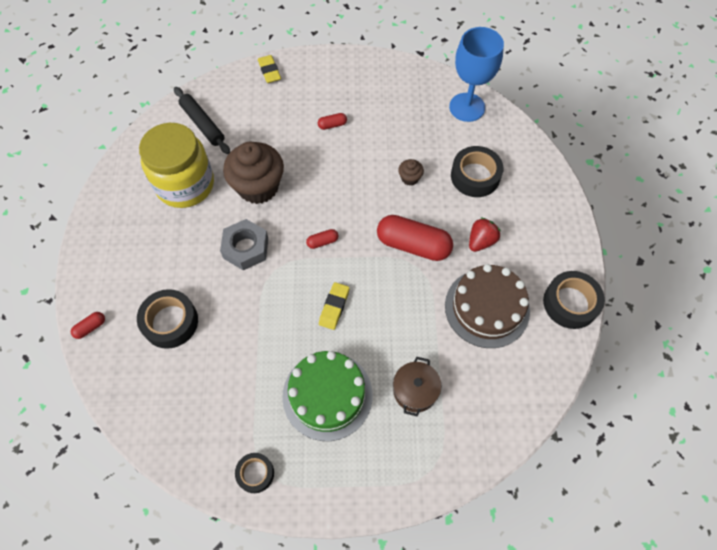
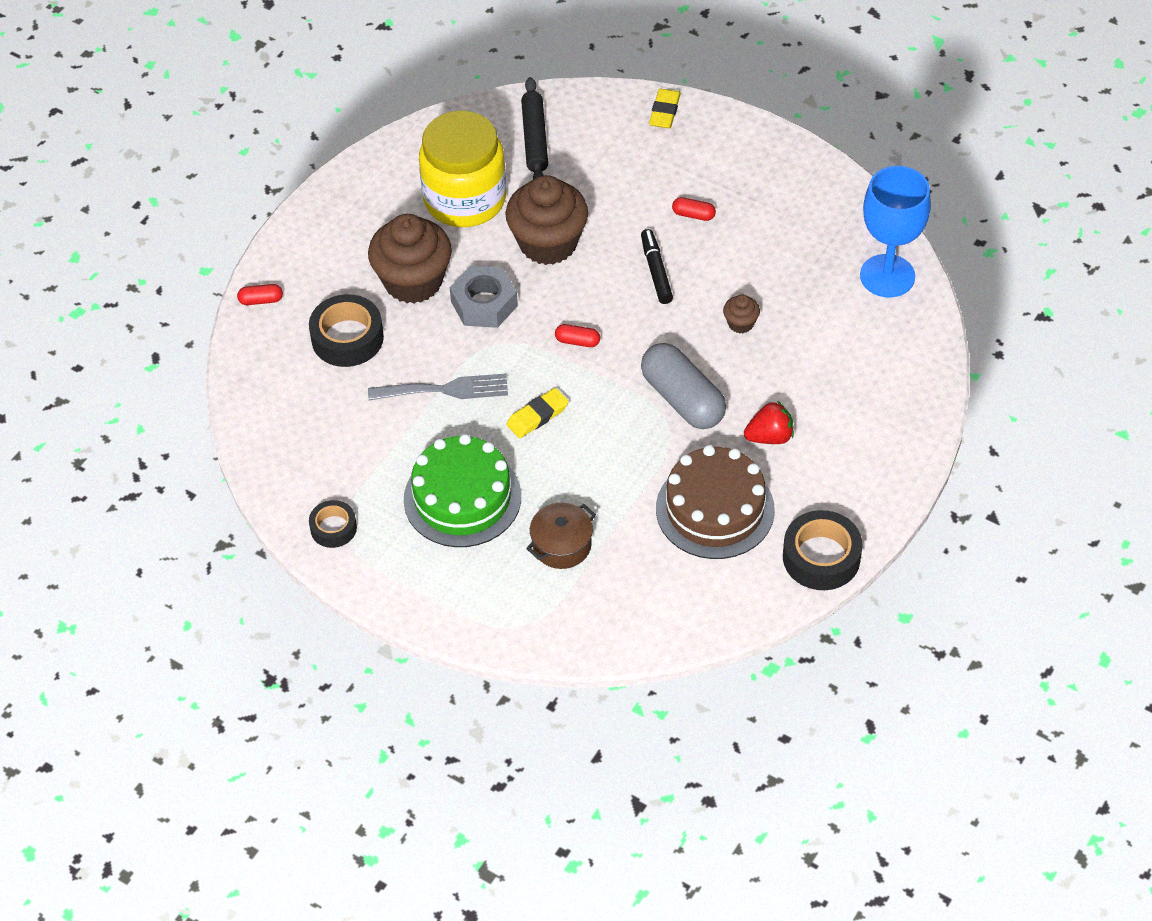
camera: 35 degrees right, 10 degrees down
red capsule [377,215,453,261] -> grey capsule [641,343,726,429]
black tape [451,146,504,197] -> none
none -> brown cupcake [368,214,452,304]
none -> grey fork [368,374,508,401]
none -> black marker [641,229,673,304]

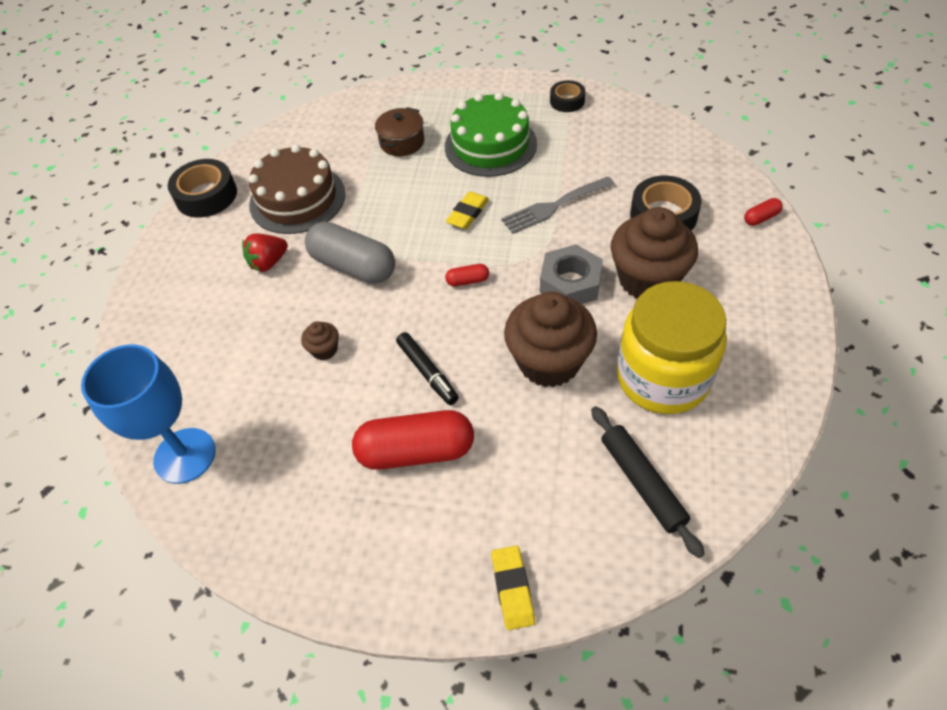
camera: 160 degrees right, 0 degrees up
red capsule [672,197,716,221] -> red capsule [352,410,474,470], size x2.32

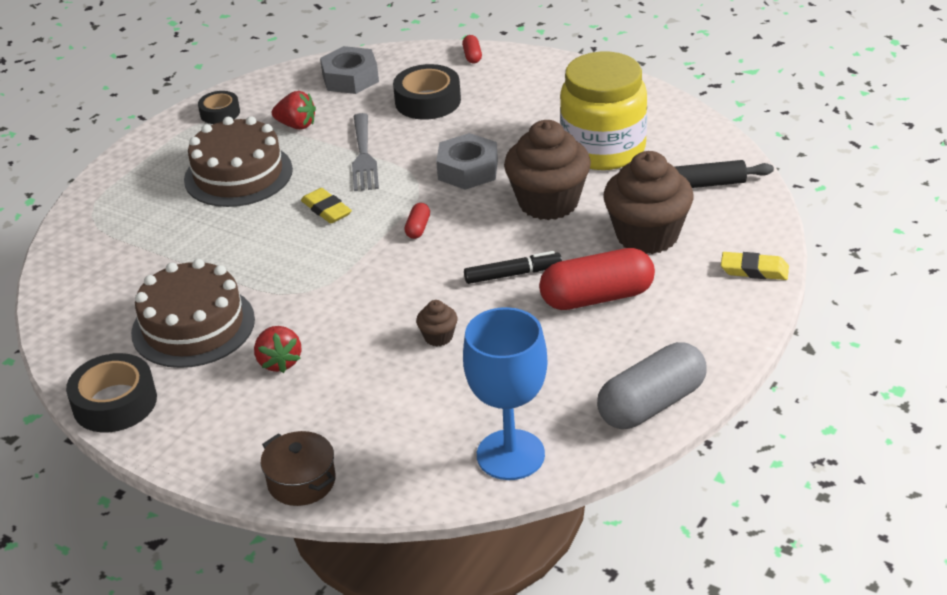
camera: 70 degrees left, 15 degrees down
grey capsule [305,222,395,284] -> grey capsule moved to [597,342,707,429]
red capsule [352,410,474,470] -> red capsule turned 60 degrees clockwise [539,248,655,310]
brown pot [375,107,424,156] -> brown pot moved to [261,431,336,506]
green cake [445,92,537,177] -> brown cake [184,116,293,207]
brown cupcake [611,207,698,299] -> brown cupcake moved to [603,151,693,254]
none -> red strawberry [272,91,316,130]
none -> grey nut [320,46,379,94]

